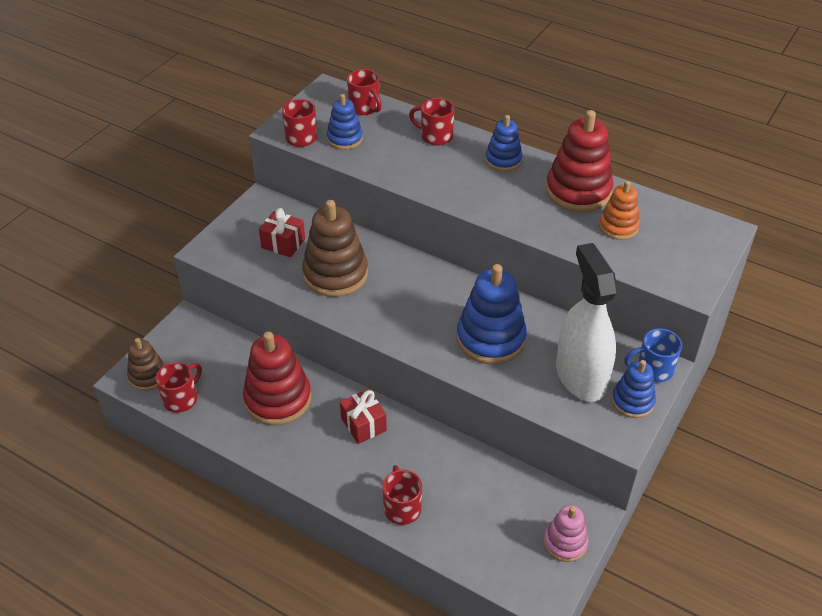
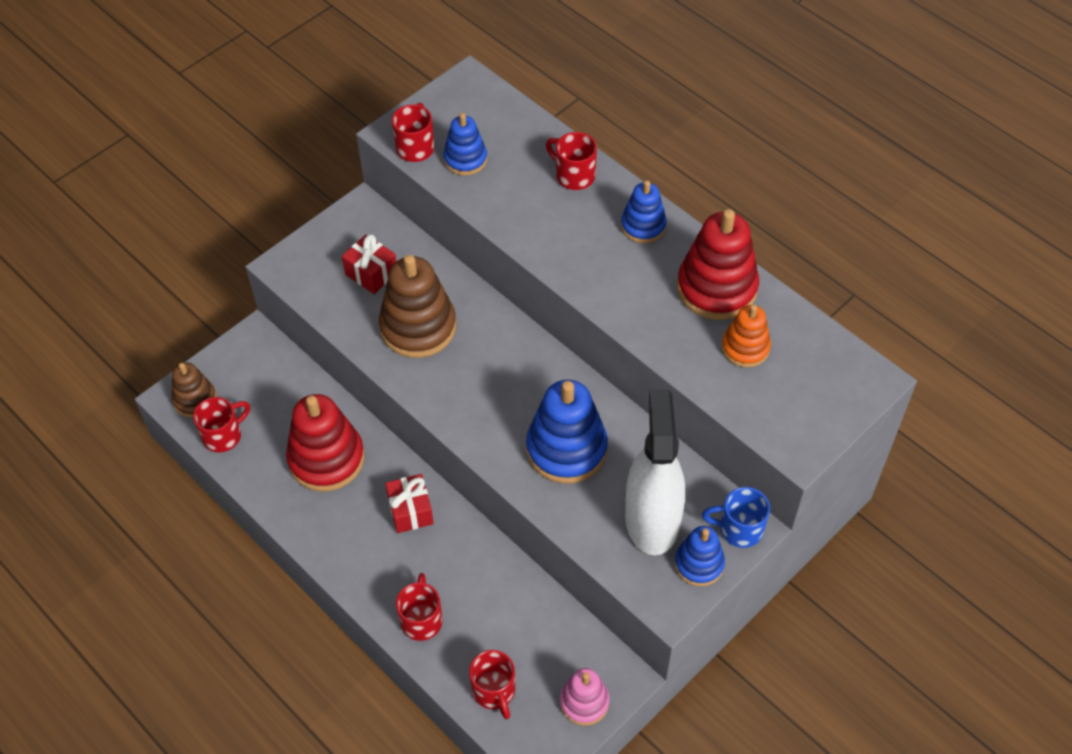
camera: 15 degrees right, 10 degrees up
red mug [347,69,382,115] -> red mug moved to [469,650,515,719]

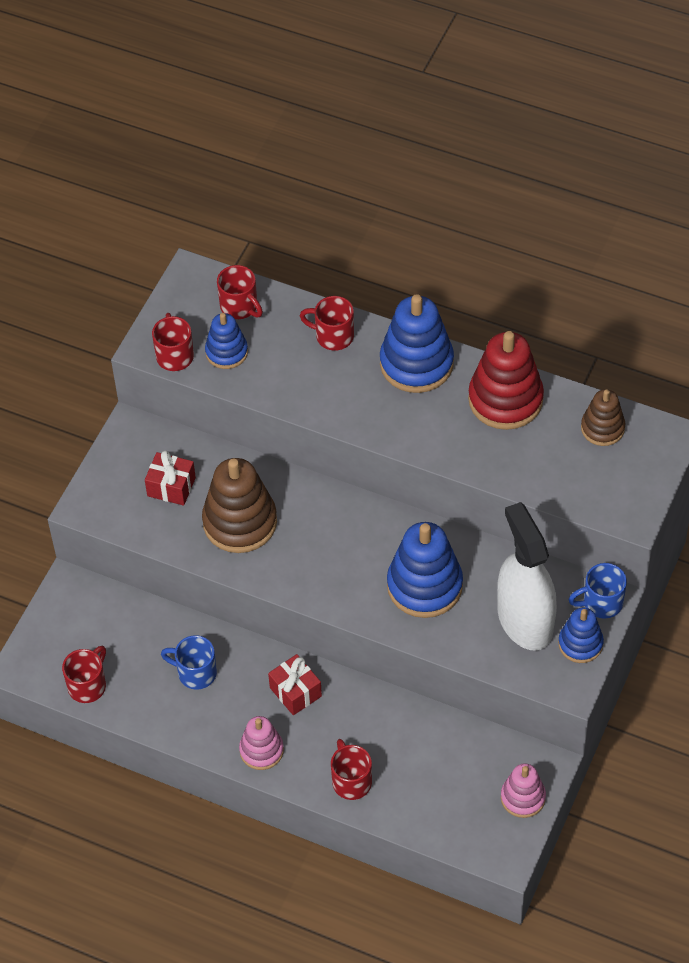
camera: 20 degrees left, 0 degrees up
brown stacking toy [171,362,216,418] -> brown stacking toy moved to [581,389,625,446]
red stacking toy [286,394,365,492] -> blue mug [161,635,217,689]
red mug [469,650,515,719] -> red mug moved to [217,265,263,319]
blue stacking toy [621,181,667,243] -> blue stacking toy [380,294,454,393], size x1.72
orange stacking toy [722,305,771,368] -> none
none -> pink stacking toy [239,716,284,770]

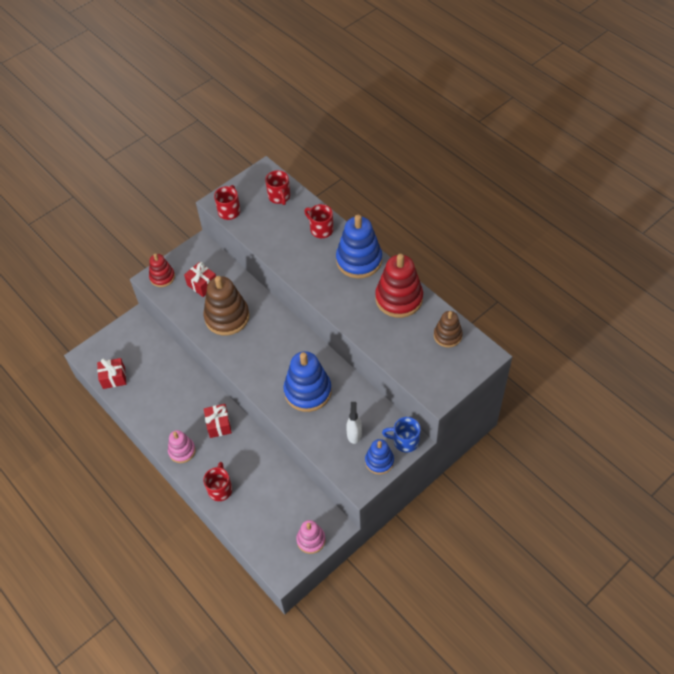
camera: 25 degrees right, 0 degrees up
red mug [62,646,106,703] -> red gift [97,358,126,389]
blue mug [161,635,217,689] -> none
blue stacking toy [205,313,248,369] -> none
white spray bottle [497,502,557,651] -> white spray bottle [346,402,362,444], size x0.46
none -> red stacking toy [149,253,175,287]

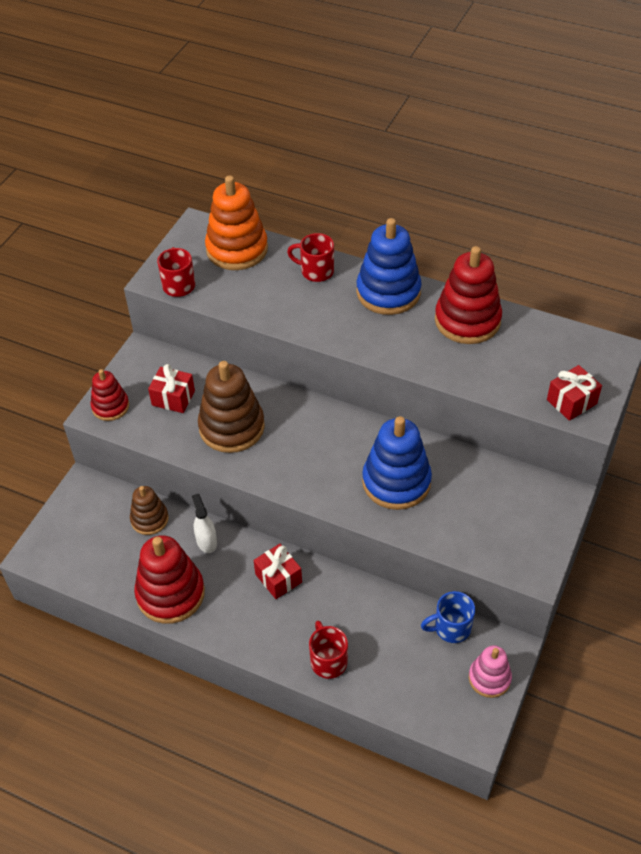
camera: 25 degrees left, 5 degrees down
red gift [97,358,126,389] -> red gift moved to [547,365,602,421]
pink stacking toy [168,430,196,463] -> none
red mug [265,170,290,205] -> orange stacking toy [205,175,268,270]
white spray bottle [346,402,362,444] -> white spray bottle moved to [192,494,217,553]
blue stacking toy [365,439,394,475] -> none
blue mug [382,417,421,453] -> blue mug moved to [421,591,475,643]
brown stacking toy [434,311,463,348] -> brown stacking toy moved to [130,486,169,535]
none -> red stacking toy [134,535,205,624]

